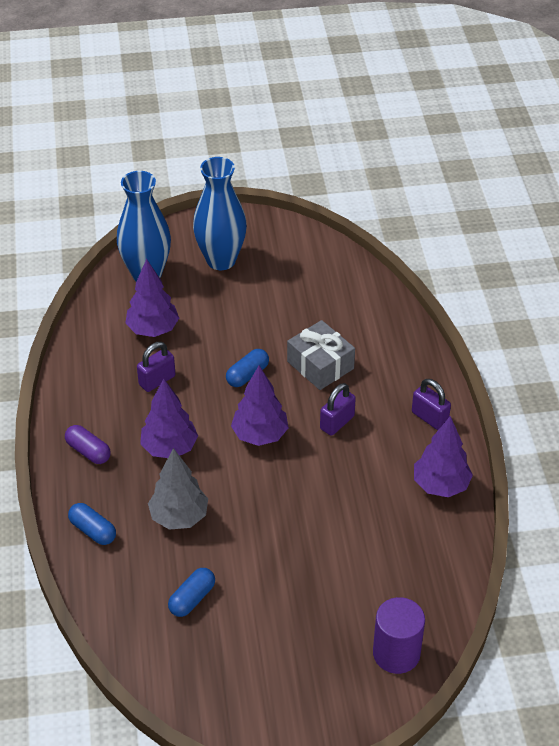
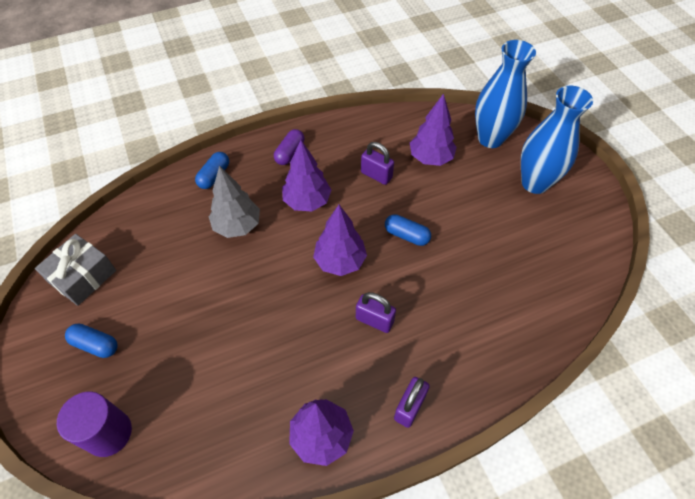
camera: 75 degrees right, 10 degrees up
blue capsule [168,568,215,617] -> blue capsule moved to [65,324,118,358]
grey gift [287,320,355,390] -> grey gift moved to [35,234,116,306]

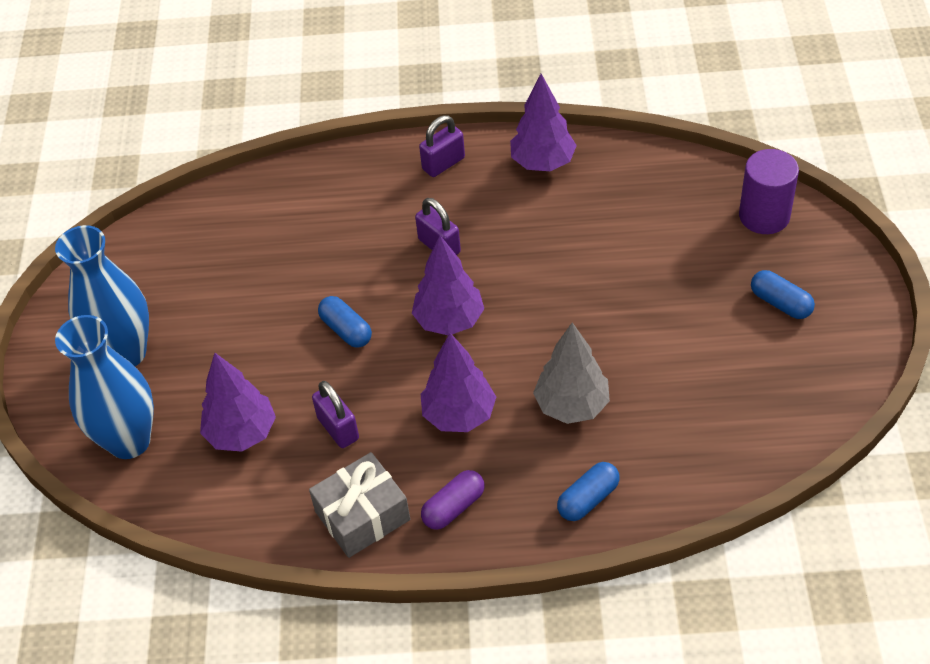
camera: 155 degrees left, 5 degrees down
grey gift [35,234,116,306] -> grey gift moved to [309,452,410,558]

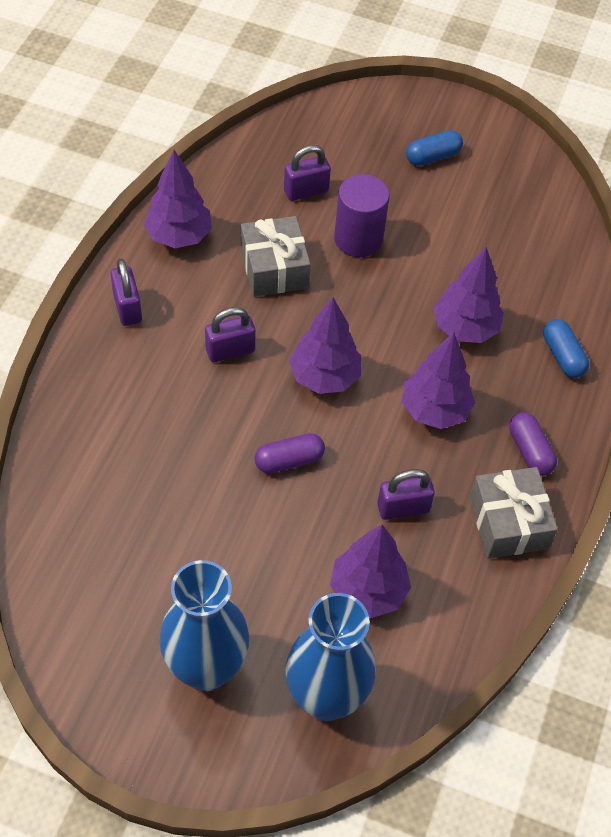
camera: 75 degrees left, 5 degrees up
blue capsule [318,296,372,348] -> purple capsule [254,433,325,474]
grey tree [533,322,610,424] -> purple tree [433,247,504,343]
purple cylinder [739,149,799,234] -> purple cylinder moved to [334,174,390,257]
none -> grey gift [241,216,311,297]
none -> purple padlock [284,145,331,201]

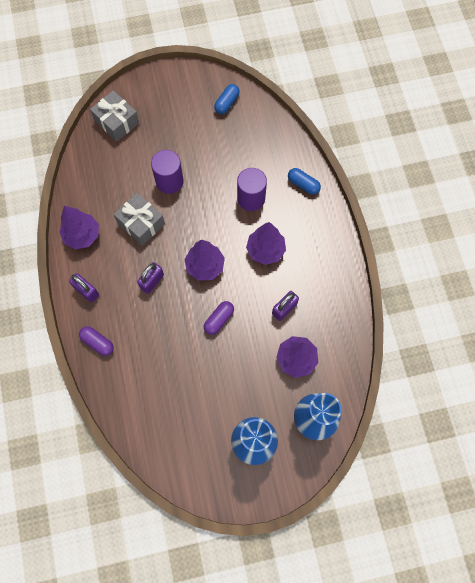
camera: 30 degrees left, 15 degrees up
purple padlock [284,145,331,201] -> none
blue capsule [406,130,463,166] -> blue capsule moved to [214,84,240,114]
purple tree [433,247,504,343] -> purple cylinder [237,168,267,211]
grey gift [469,467,558,559] -> grey gift moved to [90,91,139,142]
purple capsule [509,412,557,476] -> purple capsule moved to [79,326,114,356]

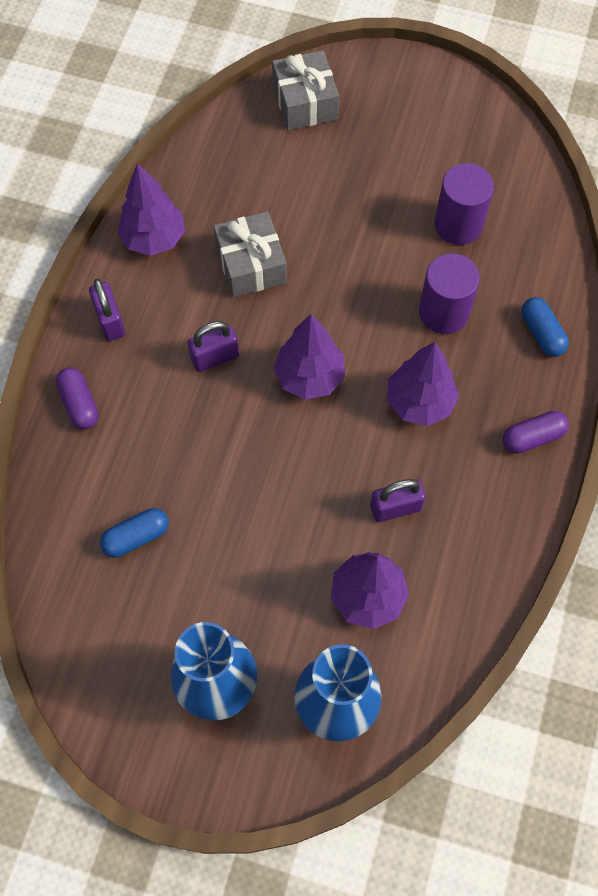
camera: 30 degrees right, 5 degrees down
purple cylinder [151,150,184,194] -> purple cylinder moved to [434,163,494,245]
purple capsule [204,301,234,335] -> purple capsule moved to [503,411,569,454]
blue capsule [214,84,240,114] -> blue capsule moved to [100,508,169,557]

